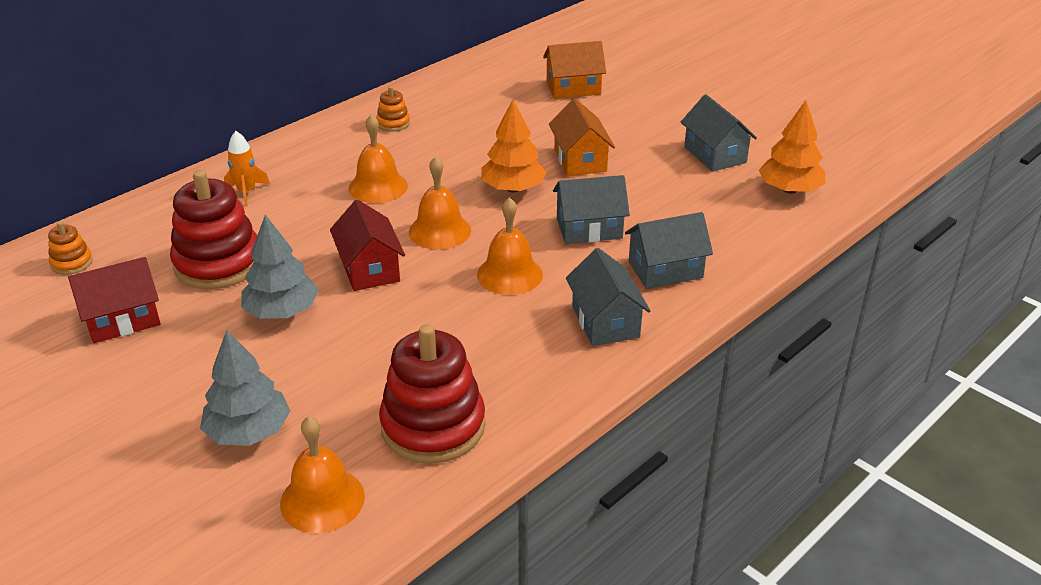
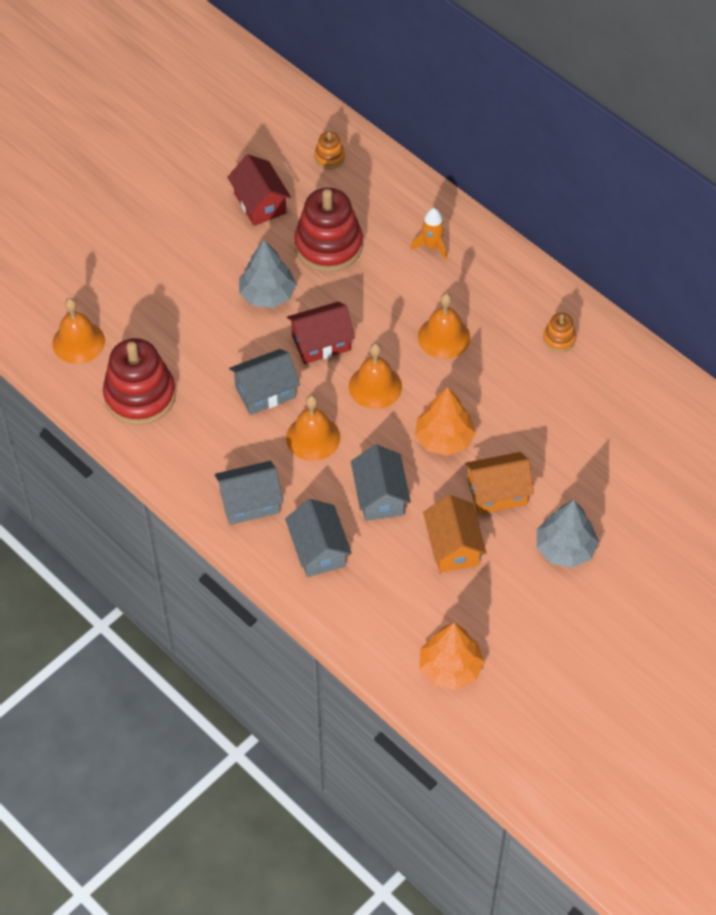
camera: 90 degrees right, 20 degrees up
grey tree [200,330,290,446] -> grey tree moved to [537,500,599,568]
orange house [543,41,606,99] -> orange house moved to [423,495,486,572]
grey house [681,95,757,172] -> grey house moved to [229,349,300,415]

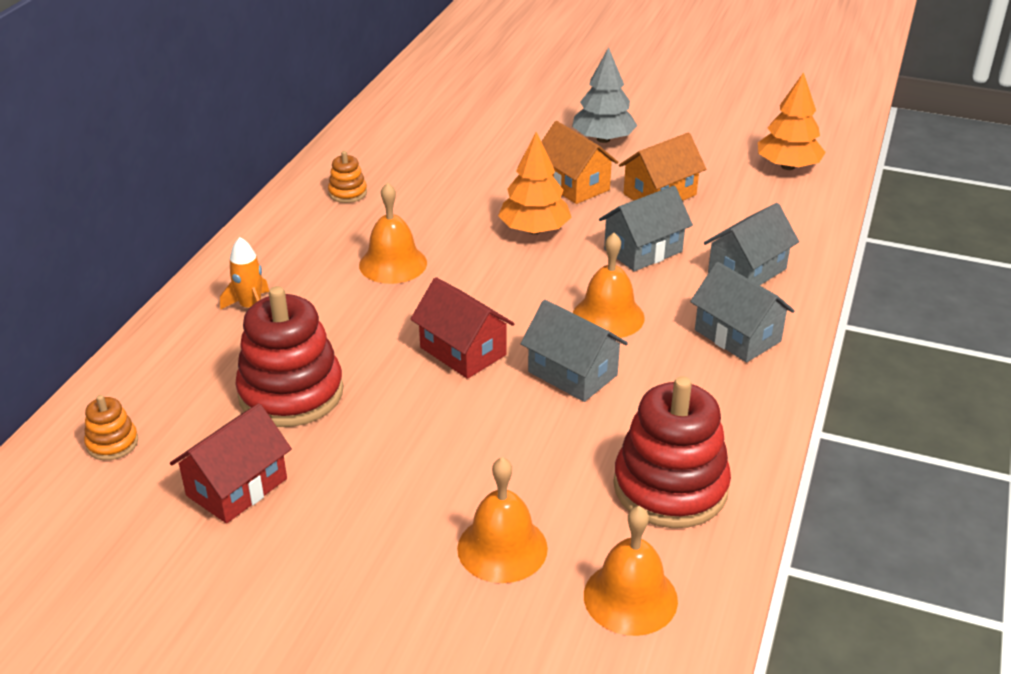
camera: 115 degrees left, 20 degrees down
grey tree [239,240,296,308] -> none
orange bell [349,343,402,409] -> orange bell moved to [457,457,548,583]

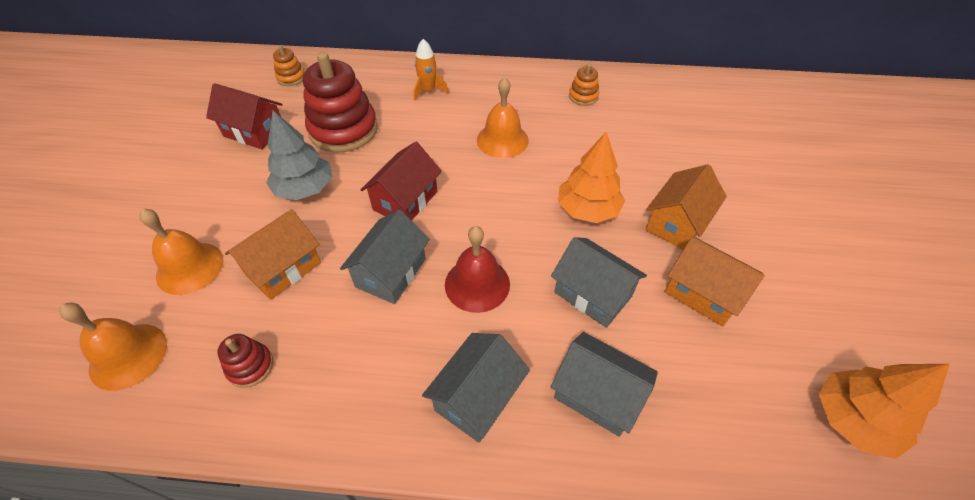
camera: 75 degrees right, 15 degrees up
grey tree [572,47,637,143] -> grey tree moved to [266,111,332,200]
orange bell [573,233,645,338] -> red bell [445,226,510,313]
red stacking toy [613,376,731,528] -> red stacking toy [217,334,273,388], size x0.46
none -> orange house [225,209,321,300]

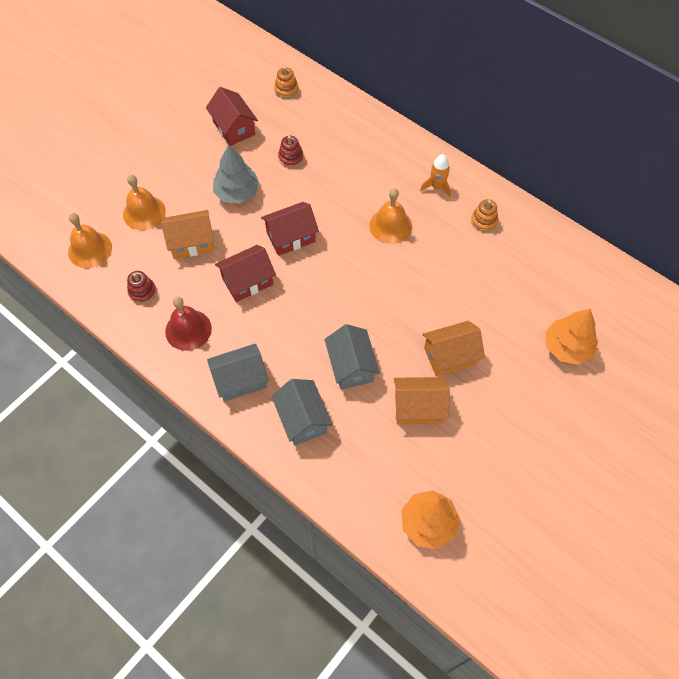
camera: 35 degrees right, 10 degrees up
red stacking toy [303,52,378,152] -> red stacking toy [278,136,304,168], size x0.46
grey house [340,210,430,304] -> red house [215,245,276,302]
orange rocket [413,39,449,101] -> orange rocket moved to [420,154,451,197]
red bell [445,226,510,313] -> red bell moved to [165,297,212,351]
orange tree [558,132,625,223] -> orange tree moved to [545,309,598,365]
orange house [665,237,765,326] -> orange house turned 75 degrees counterclockwise [394,377,450,424]

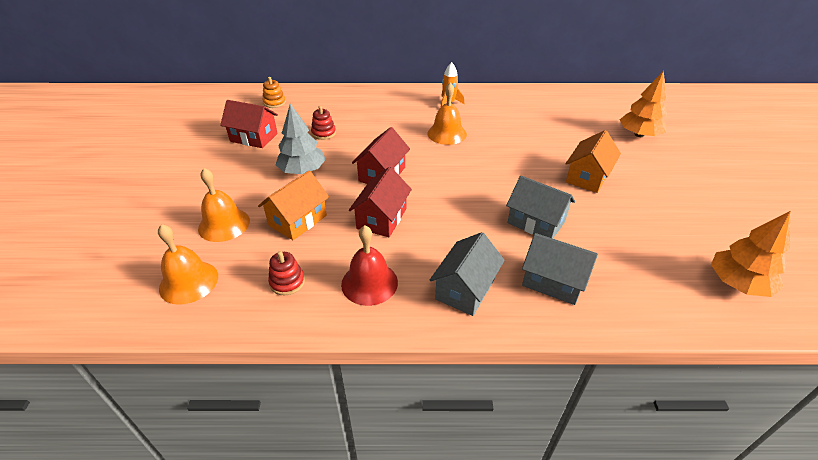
camera: 40 degrees left, 20 degrees down
orange house [394,377,450,424] -> none
orange stacking toy [471,199,498,232] -> none

